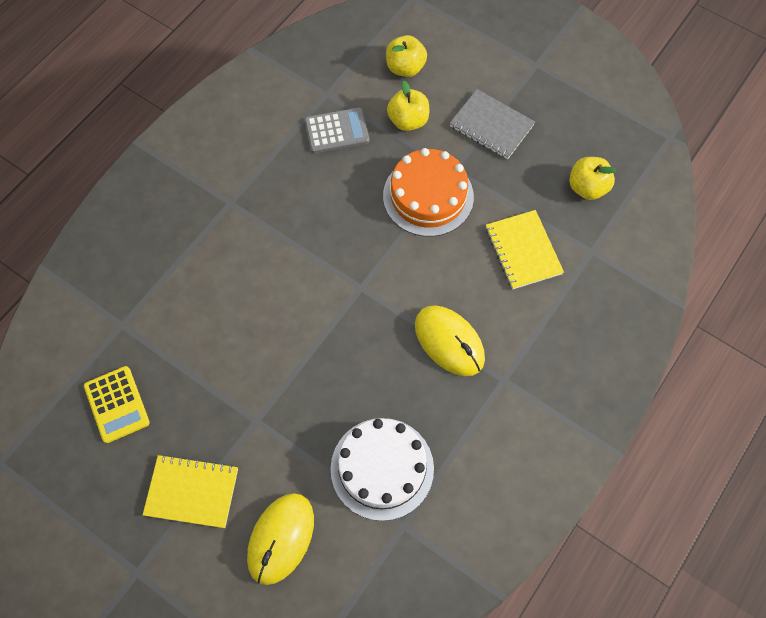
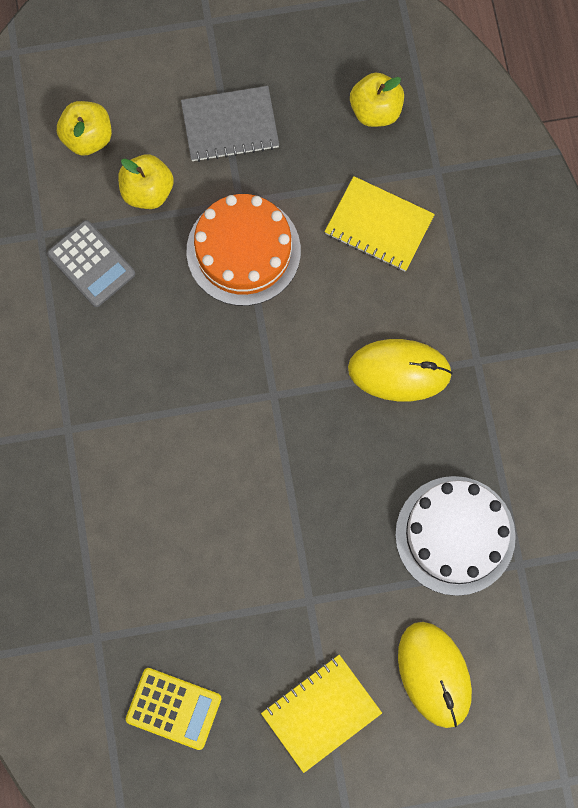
camera: 45 degrees left, 10 degrees up
grey calculator [305,108,369,153] -> grey calculator turned 105 degrees clockwise [47,220,135,307]

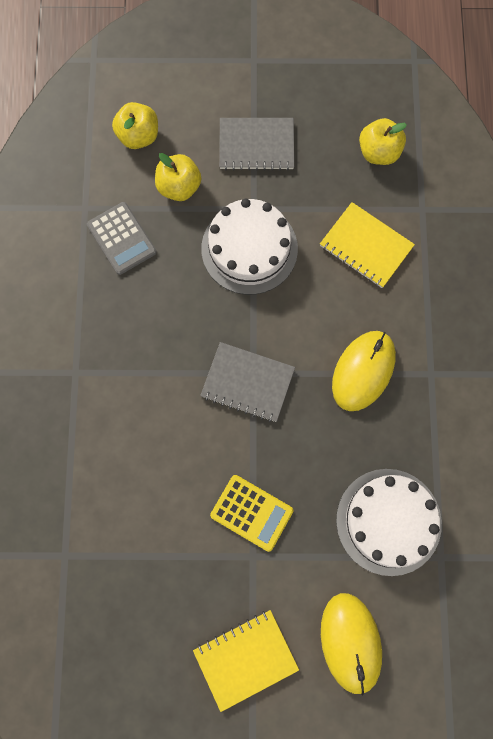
camera: 10 degrees right, 0 degrees up
yellow calculator [126,668,221,750] -> yellow calculator moved to [210,475,293,552]
orange cake [187,194,301,306] -> white cake [201,199,298,295]
yellow mouse [348,339,453,401] -> yellow mouse turned 75 degrees counterclockwise [332,331,396,411]
none -> grey notebook [200,342,295,422]

